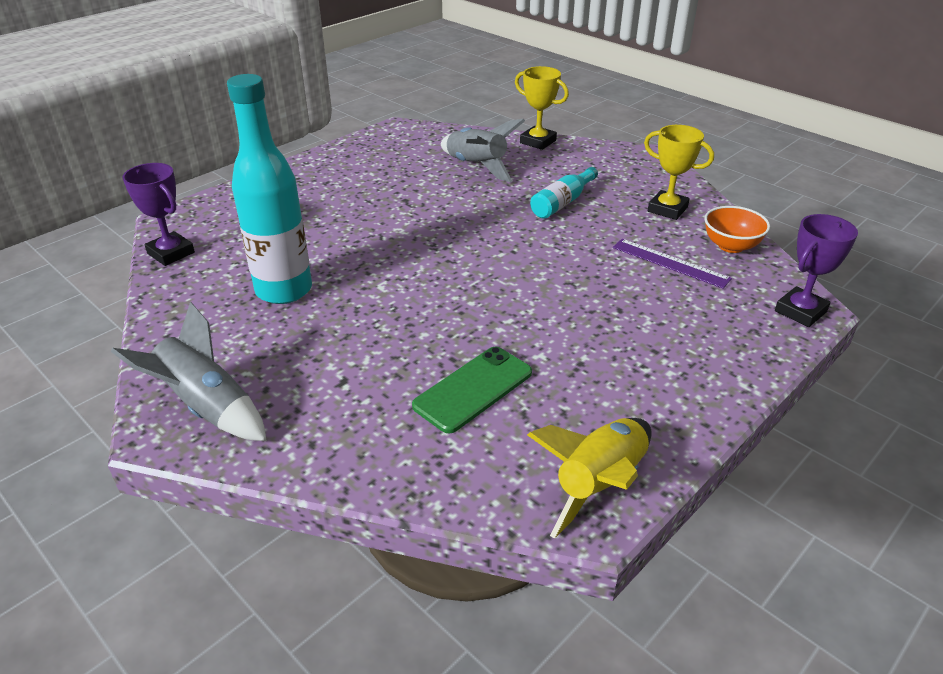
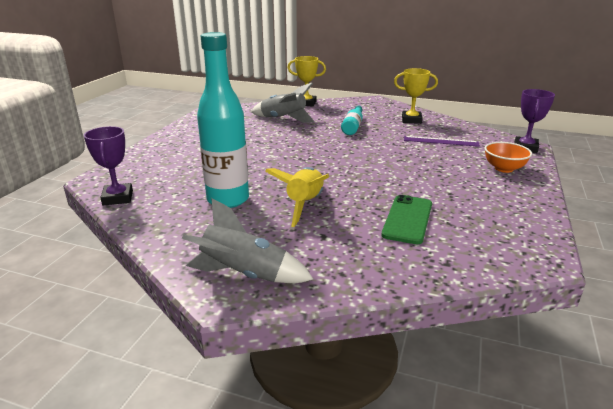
camera: 25 degrees left, 10 degrees down
purple trophy [122,163,195,266] -> purple trophy turned 60 degrees clockwise [84,126,133,205]
yellow rocket [527,418,652,539] -> yellow rocket moved to [265,167,330,227]
orange bowl [705,206,770,253] -> orange bowl moved to [484,142,532,173]

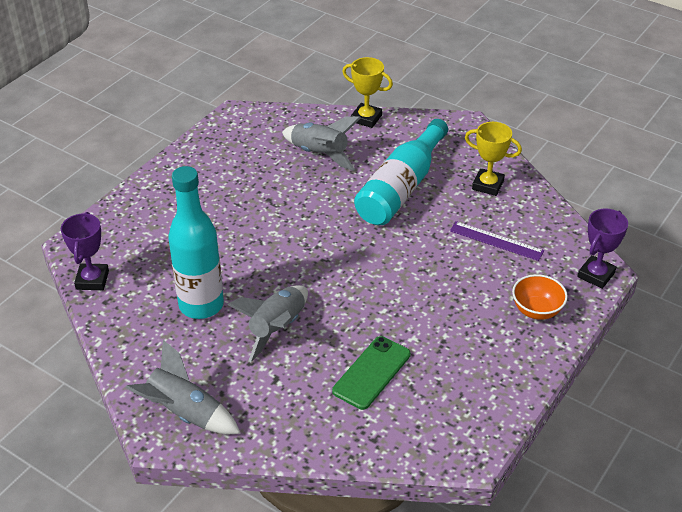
camera: 15 degrees right, 15 degrees up
yellow rocket [265,167,330,227] -> grey rocket [228,285,308,362]
turquoise bottle [341,106,363,135] -> turquoise bottle [354,119,448,225], size x1.89

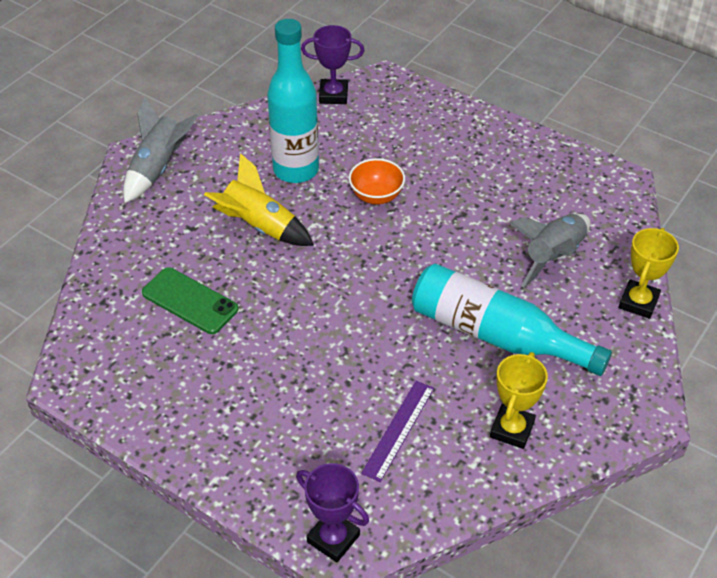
camera: 90 degrees right, 5 degrees up
grey rocket [228,285,308,362] -> yellow rocket [204,153,314,246]
orange bowl [512,274,568,320] -> orange bowl moved to [349,158,405,204]

